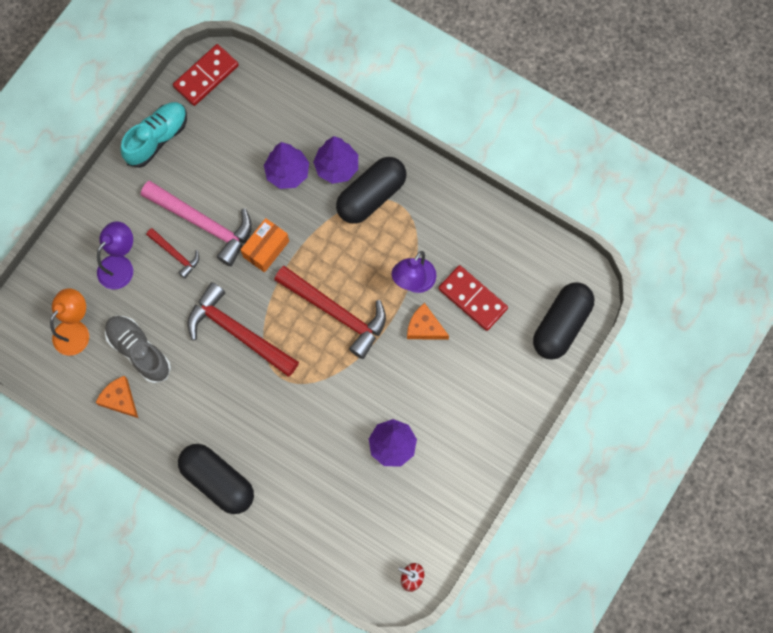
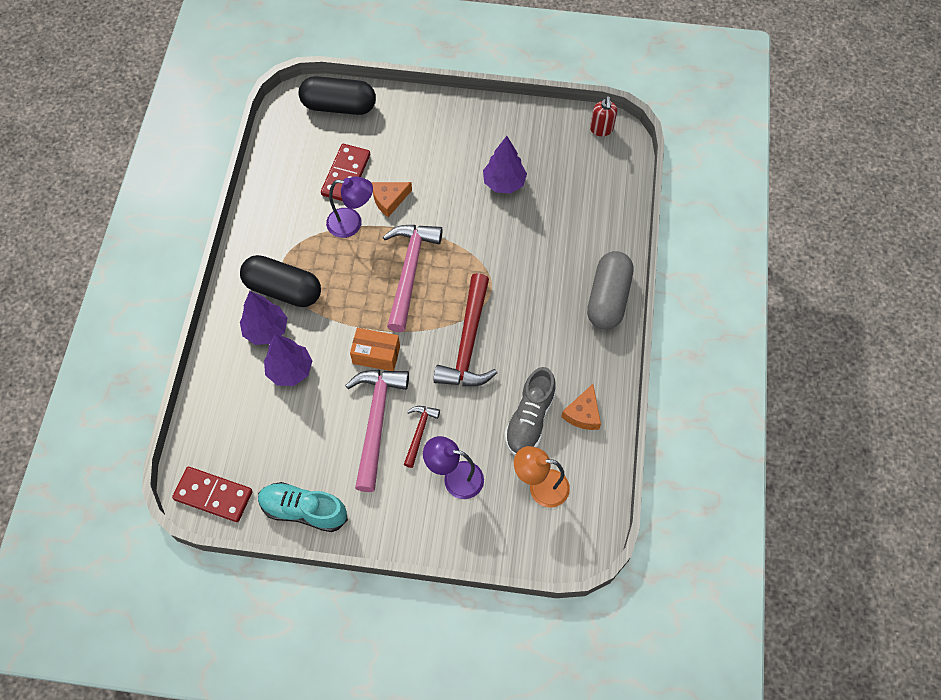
camera: 115 degrees left, 10 degrees down
black capsule [178,444,254,514] -> grey capsule [587,251,633,330]
red hammer [274,266,386,359] -> pink hammer [383,225,443,332]
orange cheese [407,303,449,340] -> orange cheese turned 60 degrees clockwise [372,182,412,217]

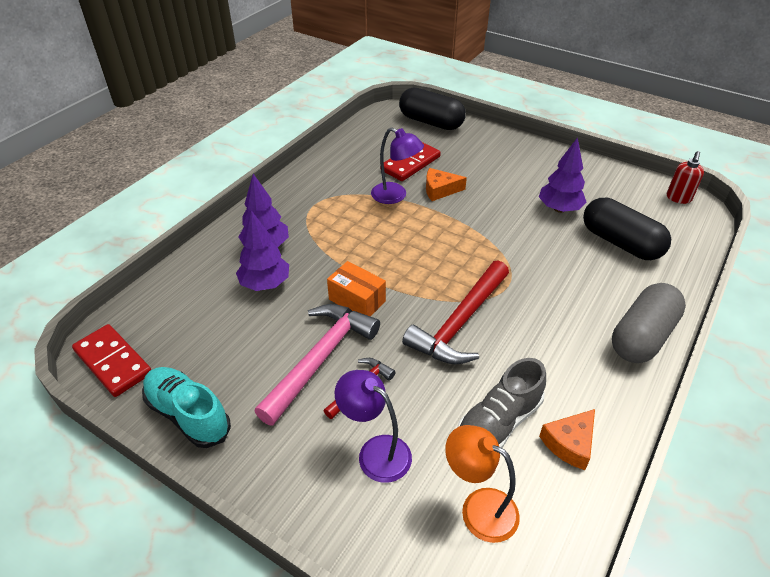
camera: 25 degrees right, 20 degrees down
black capsule [240,255,321,307] -> black capsule moved to [583,198,671,260]
pink hammer [383,225,443,332] -> none

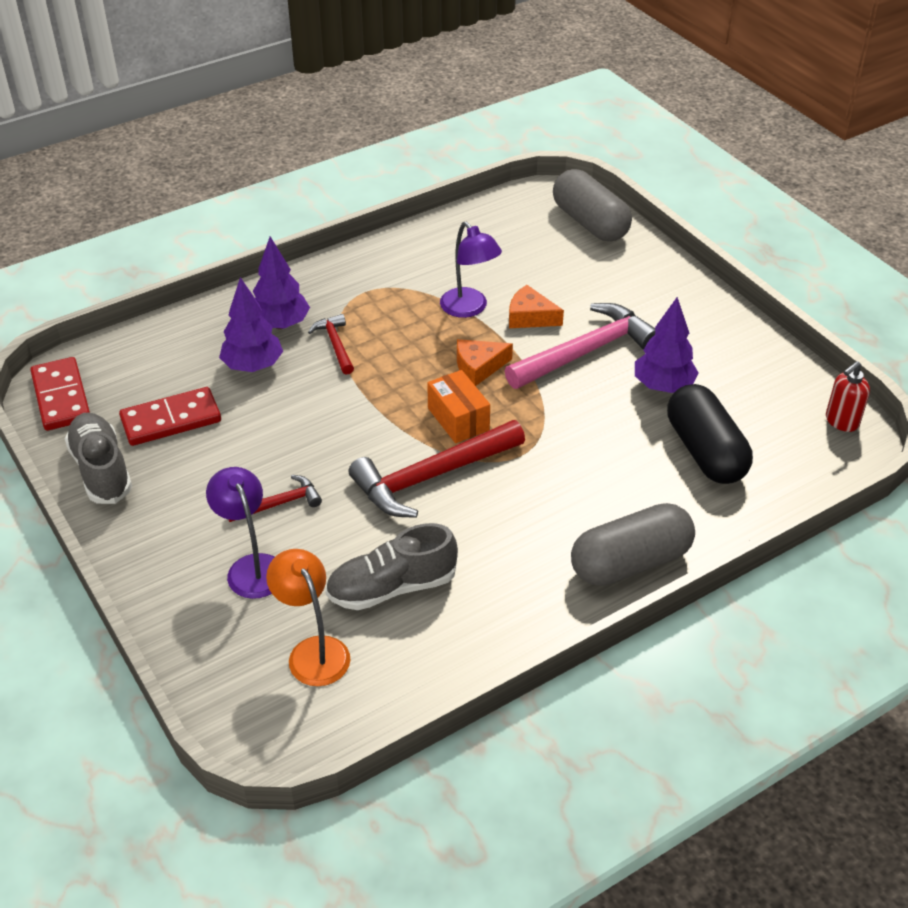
camera: 25 degrees right, 0 degrees up
turquoise shoe [142,367,231,448] -> grey shoe [64,412,132,504]
pink hammer [254,304,380,426] -> pink hammer moved to [505,303,655,389]
orange box [327,261,386,316] -> orange box moved to [427,370,490,443]
red domino [380,142,441,181] -> red domino moved to [119,387,221,446]
black capsule [399,88,466,130] -> grey capsule [553,169,632,241]
orange cheese [539,409,595,470] -> orange cheese moved to [457,339,513,386]
none -> red hammer [308,314,354,375]

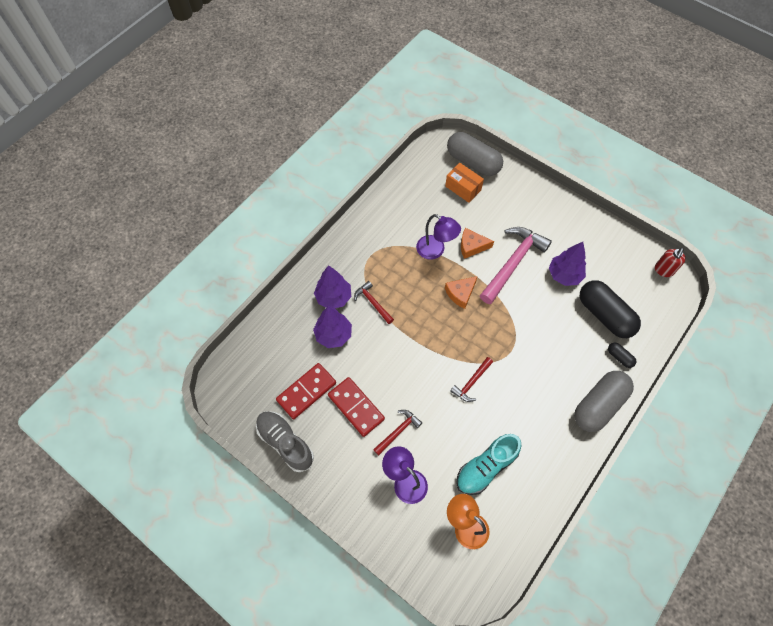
camera: 20 degrees left, 20 degrees up
red domino [30,357,90,431] -> red domino moved to [328,377,385,437]
grey shoe [325,523,458,610] -> turquoise shoe [456,434,522,495]
red hammer [348,420,525,518] -> red hammer [450,357,493,402], size x0.51
orange box [427,370,490,443] -> orange box moved to [445,163,484,203]
none -> black capsule [608,343,636,368]

